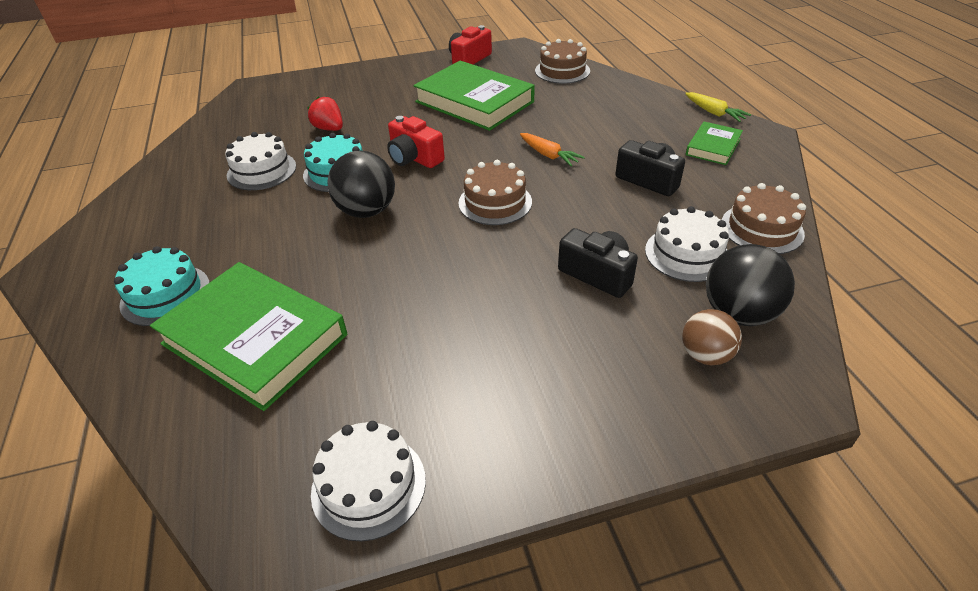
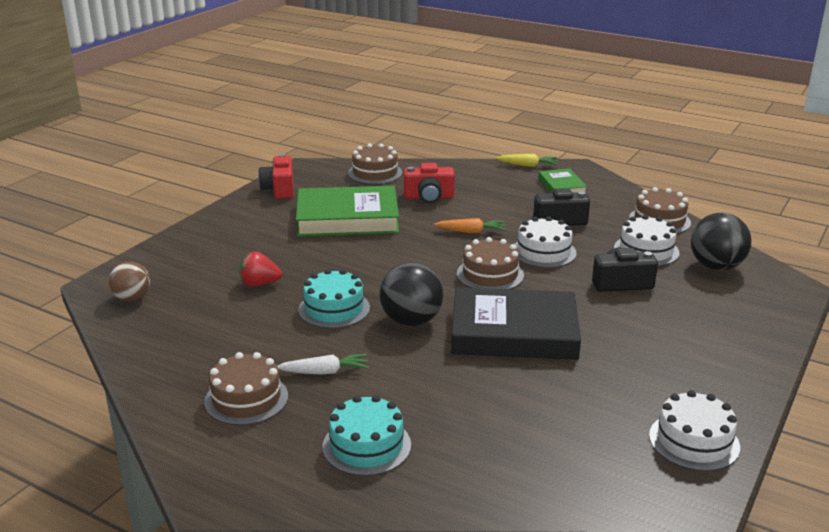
camera: 45 degrees left, 15 degrees down
green book [150,262,347,411] -> none
white cake [225,132,296,190] -> white cake moved to [515,216,577,268]
red camera [387,116,445,168] -> red camera moved to [404,163,455,203]
brown ball [682,309,742,365] -> brown ball moved to [109,262,150,301]
none -> brown cake [204,352,288,425]
none -> white carrot [277,354,369,375]
none -> black book [451,287,581,360]

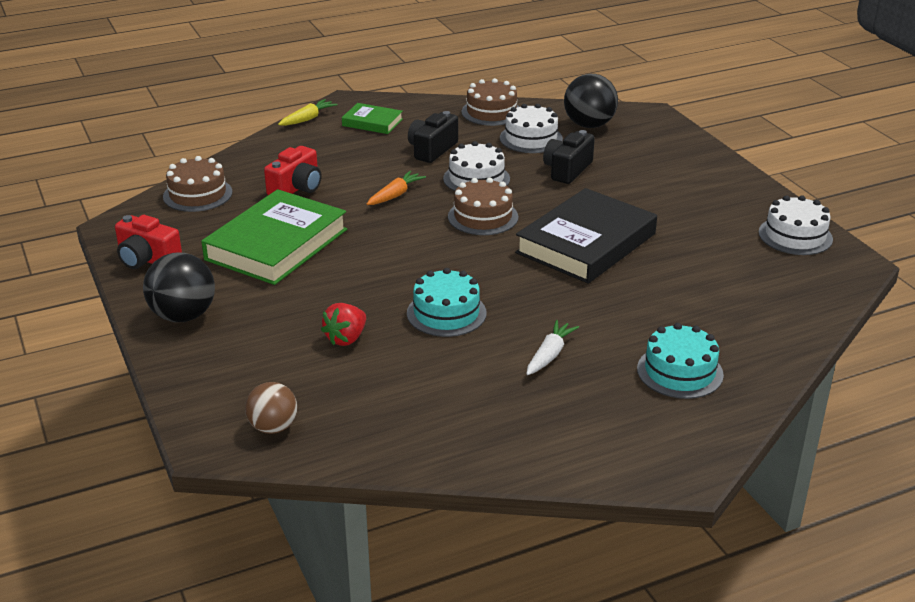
camera: 55 degrees left, 5 degrees up
brown cake [204,352,288,425] -> none
black ball [379,262,443,326] -> black ball moved to [143,252,215,322]

